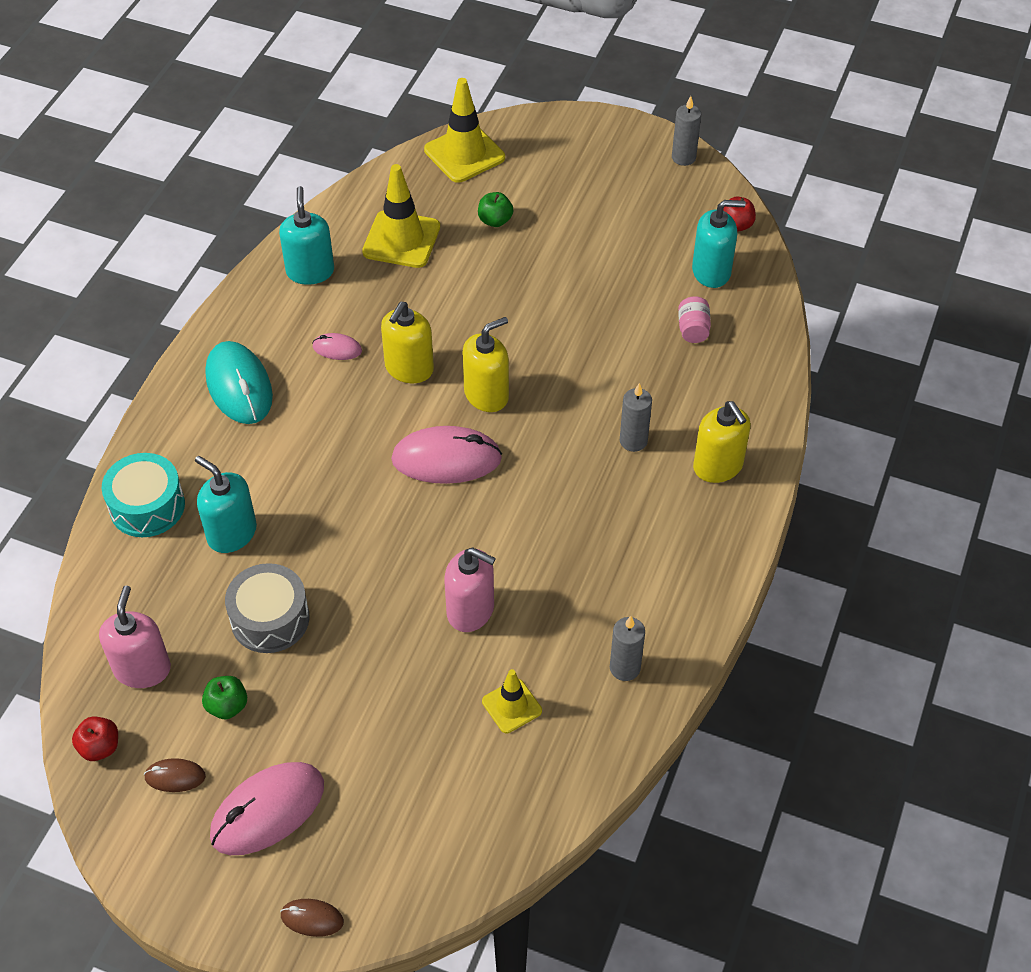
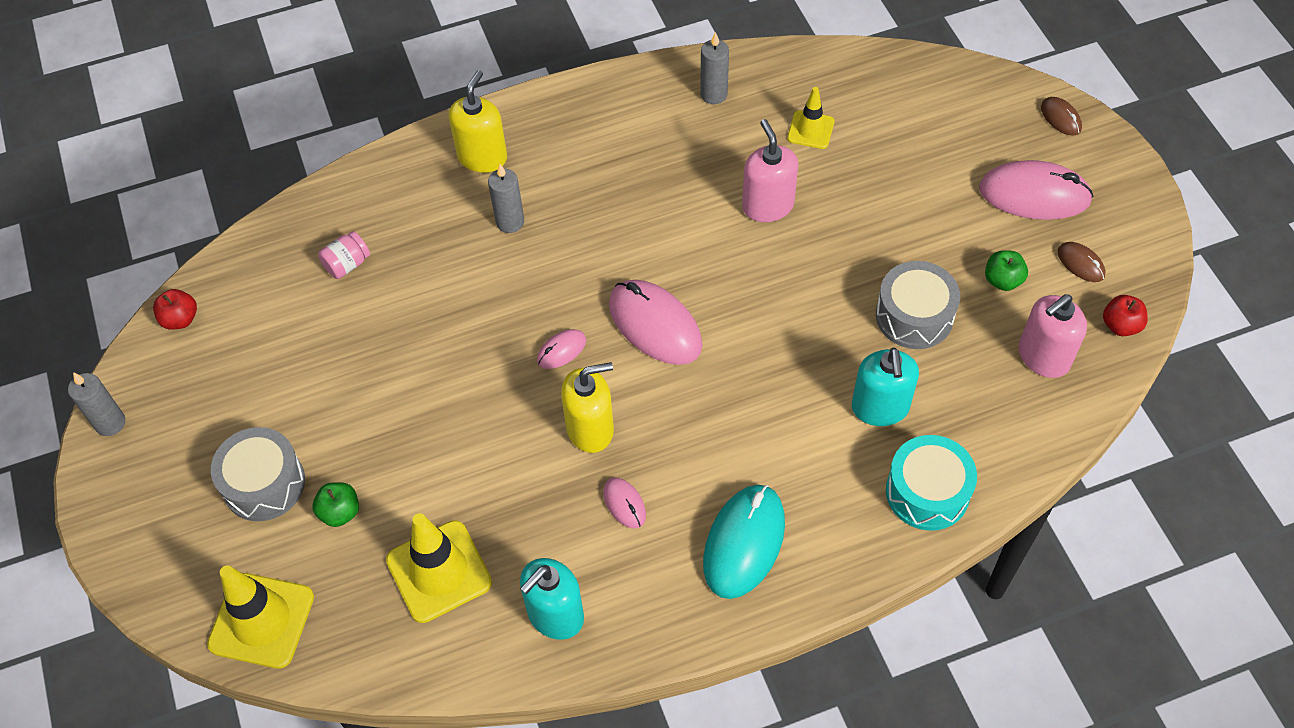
camera: 130 degrees left, 5 degrees up
yellow soap dispenser [462,317,509,412] -> pink mouse [537,329,586,369]
turquoise soap dispenser [692,200,746,288] -> none
none -> grey drum [211,427,305,521]

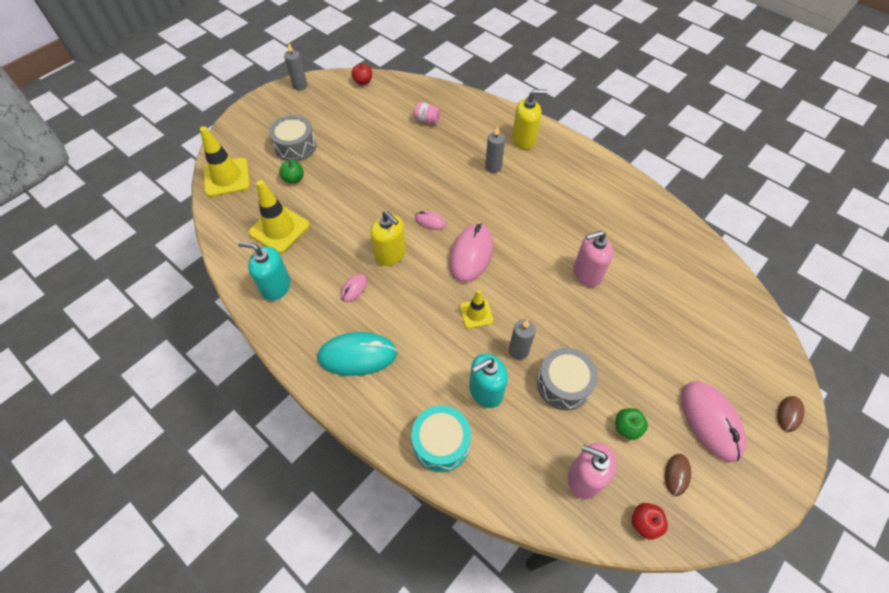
camera: 60 degrees right, 0 degrees up
grey candle [700,32,729,104] -> grey candle moved to [509,319,536,360]
pink soap dispenser [742,119,798,222] -> pink soap dispenser turned 150 degrees counterclockwise [573,230,613,287]
yellow traffic cone [787,87,834,149] -> yellow traffic cone moved to [460,290,494,329]

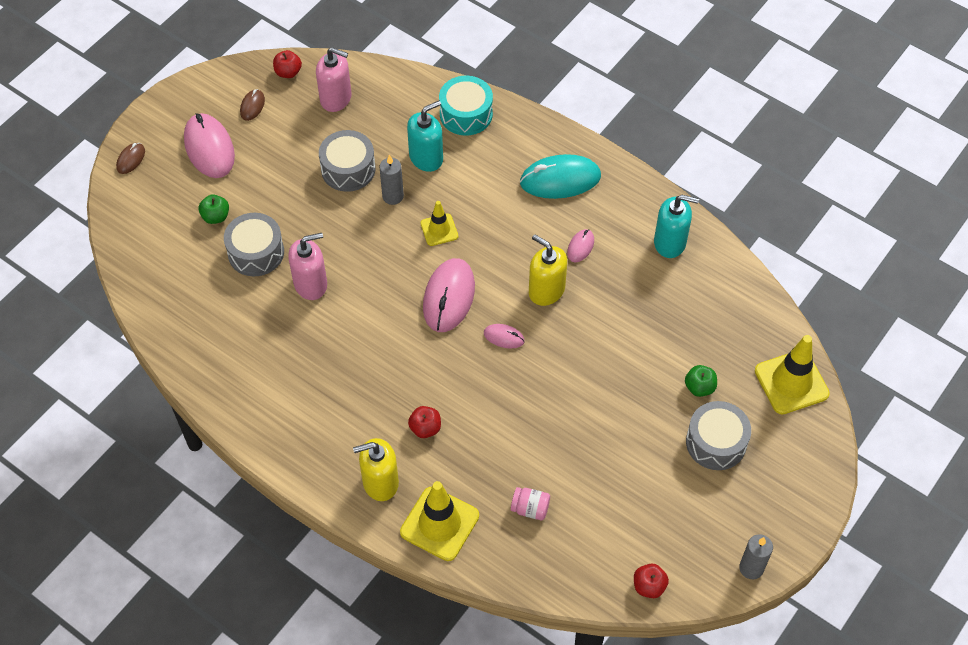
camera: 175 degrees right, 0 degrees up
yellow traffic cone [249,180,310,253] -> yellow traffic cone moved to [400,481,479,561]
grey candle [485,126,505,173] -> red apple [408,406,441,438]
green apple [615,408,648,440] -> green apple moved to [198,195,229,224]
none -> grey drum [224,213,284,277]

